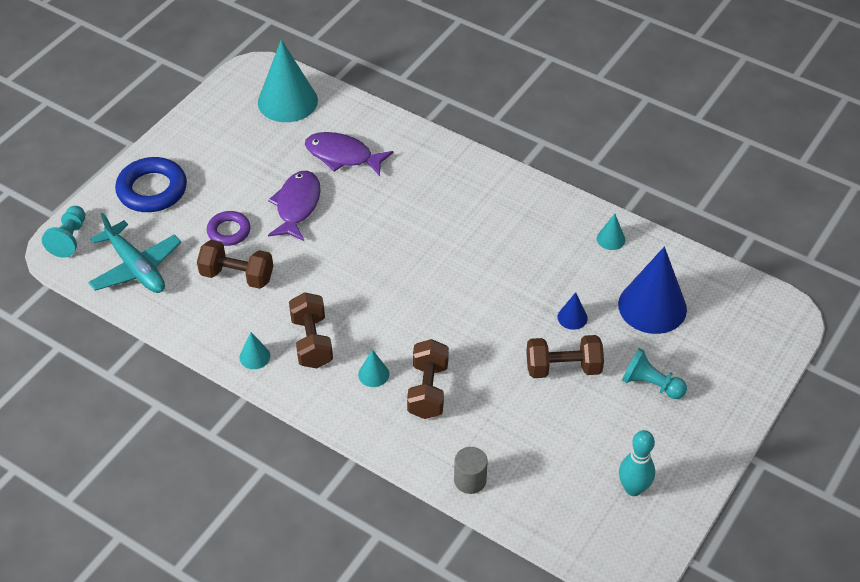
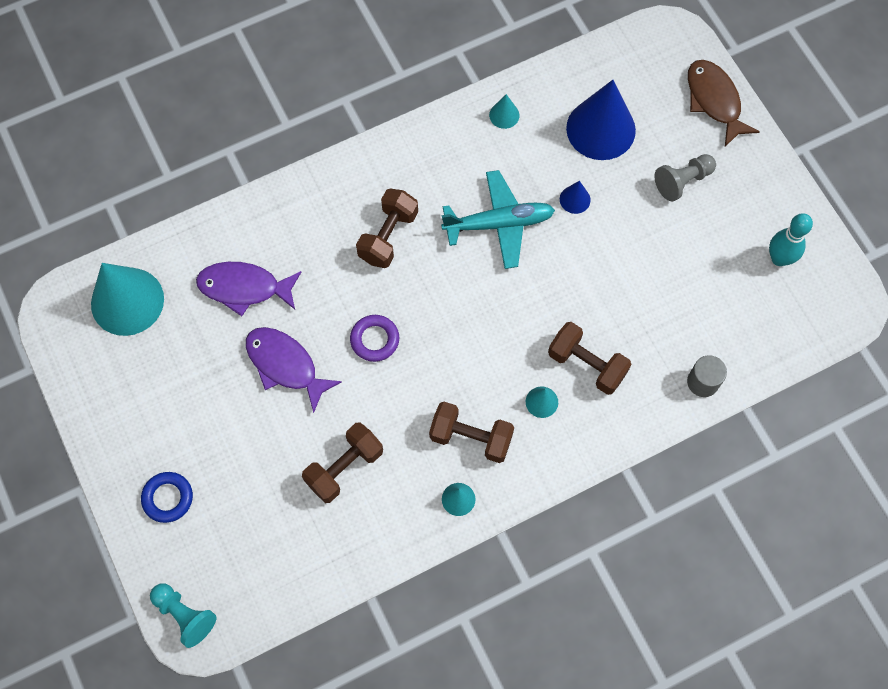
camera: 60 degrees left, 20 degrees up
turquoise plane [88,213,181,293] -> turquoise plane moved to [441,170,555,269]
blue ring [115,157,187,212] -> blue ring [141,472,193,523], size x0.60
purple ring [207,211,251,246] -> purple ring moved to [350,315,399,362]
purple fish [305,132,394,176] -> purple fish turned 45 degrees clockwise [196,262,301,316]
brown dumbbell [526,335,604,378] -> brown dumbbell moved to [356,188,418,268]
turquoise pawn [622,348,687,399] -> grey pawn [654,154,716,201]
none -> brown fish [688,60,760,146]

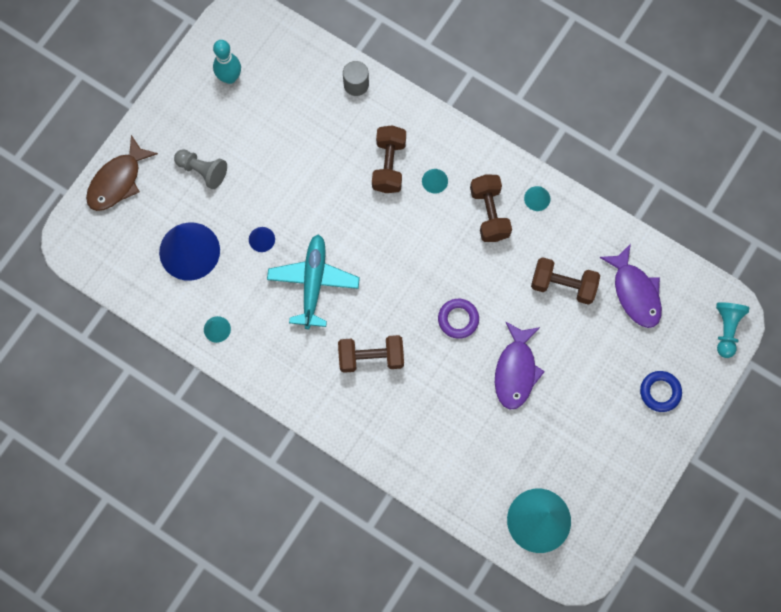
camera: 120 degrees left, 5 degrees up
purple fish [196,262,301,316] -> purple fish moved to [599,244,662,328]
turquoise plane [441,170,555,269] -> turquoise plane turned 45 degrees clockwise [267,234,360,329]

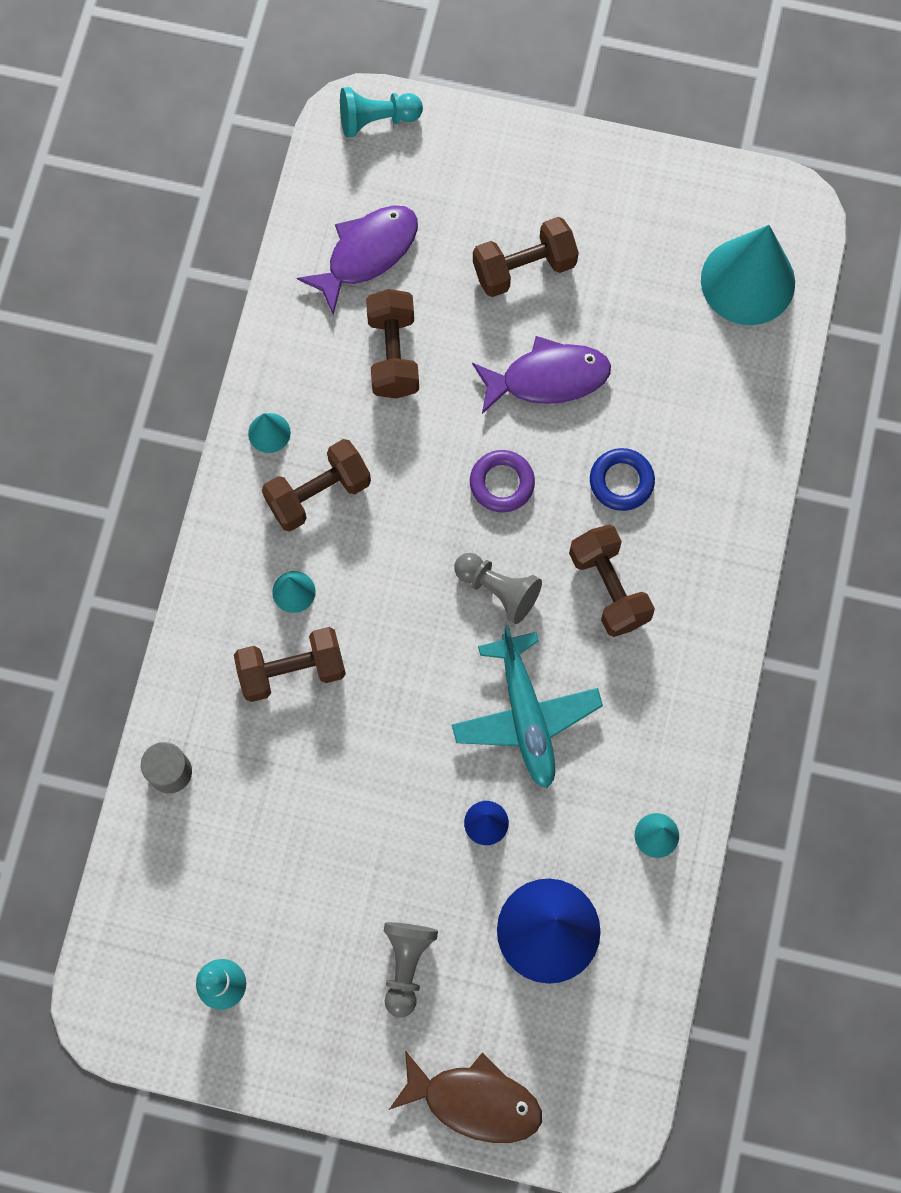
camera: 110 degrees left, 0 degrees up
turquoise plane [267,234,360,329] -> turquoise plane turned 90 degrees counterclockwise [452,626,603,788]
blue ring [640,371,682,412] -> blue ring moved to [590,448,655,511]
none -> grey pawn [454,553,542,624]
none -> brown dumbbell [473,217,579,297]

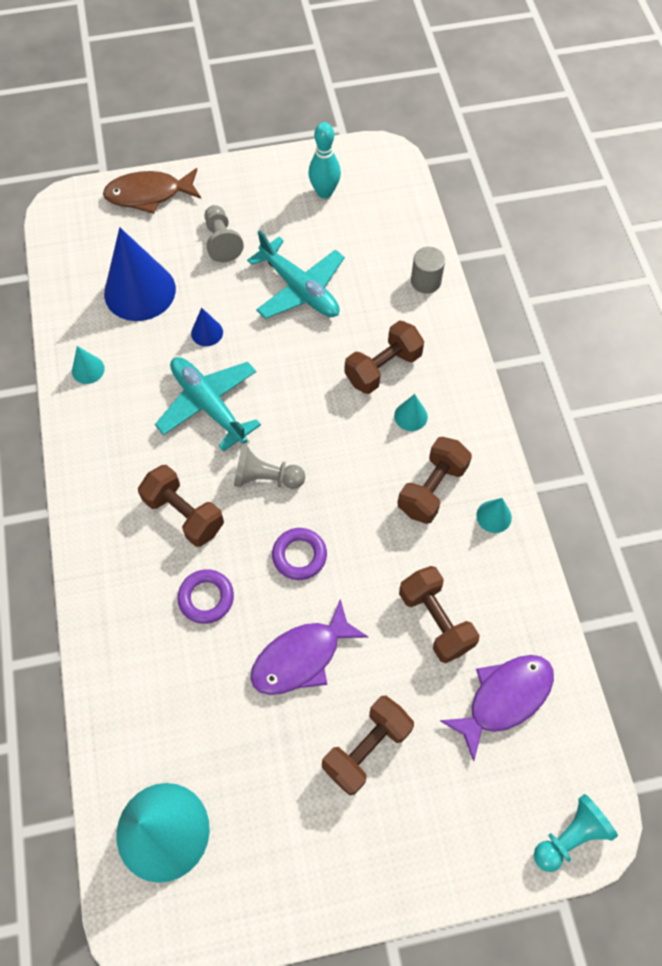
camera: 155 degrees right, 10 degrees down
purple fish [297,205,418,315] -> purple fish turned 150 degrees counterclockwise [440,655,554,761]
blue ring [590,448,655,511] -> purple ring [178,569,234,624]
none -> turquoise plane [247,230,345,319]

